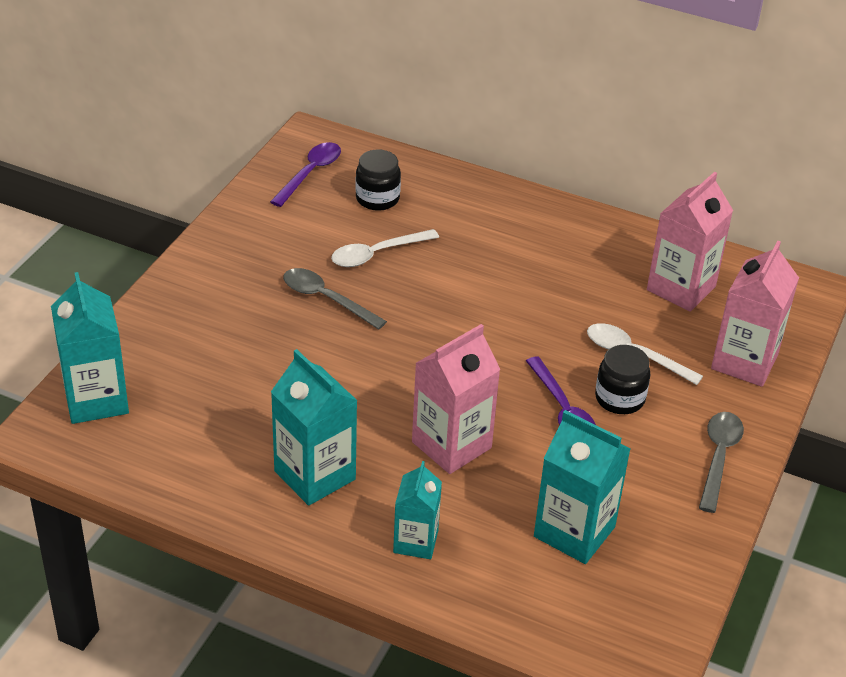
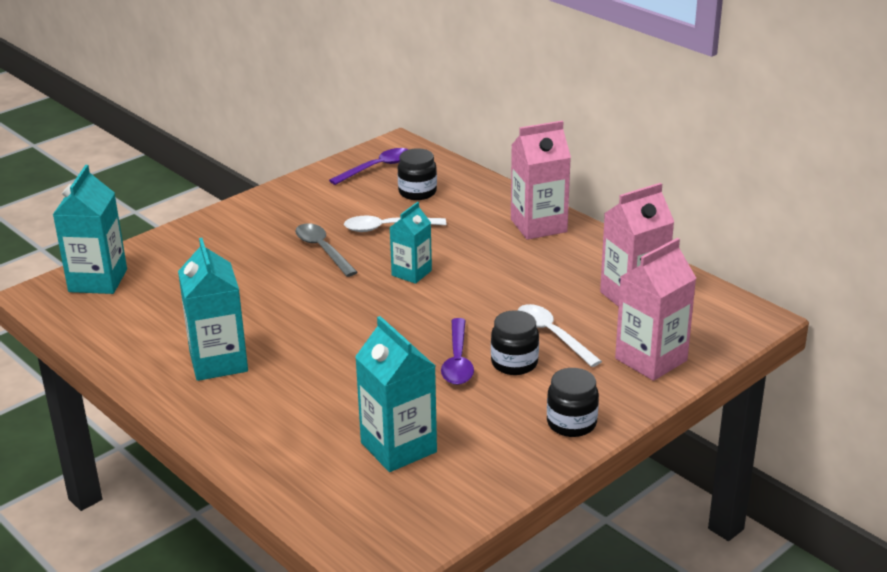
camera: 25 degrees right, 10 degrees down
turquoise carton [393,461,442,559] -> turquoise carton moved to [389,202,432,284]
pink carton [412,324,501,474] -> pink carton moved to [511,121,571,240]
grey spoon [699,412,744,513] -> black jar [547,368,599,437]

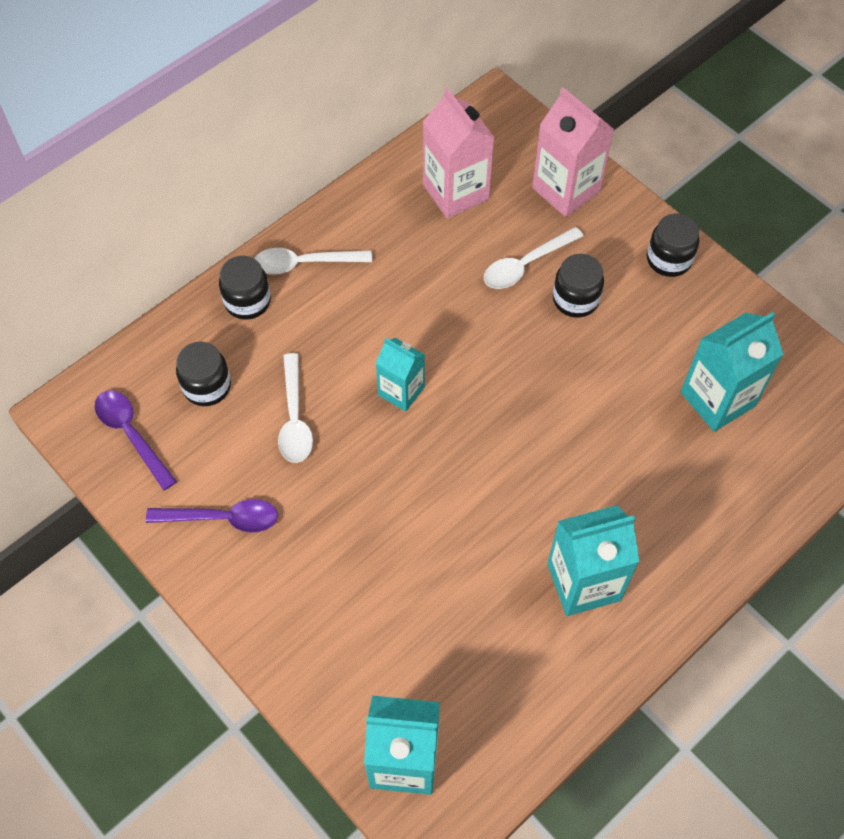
camera: 90 degrees left, 30 degrees up
grey spoon [295,223,358,277] -> none
purple spoon [441,318,474,385] -> purple spoon moved to [146,499,278,533]
pink carton [511,121,571,240] -> white spoon [254,248,372,274]
none -> black jar [219,256,271,319]

